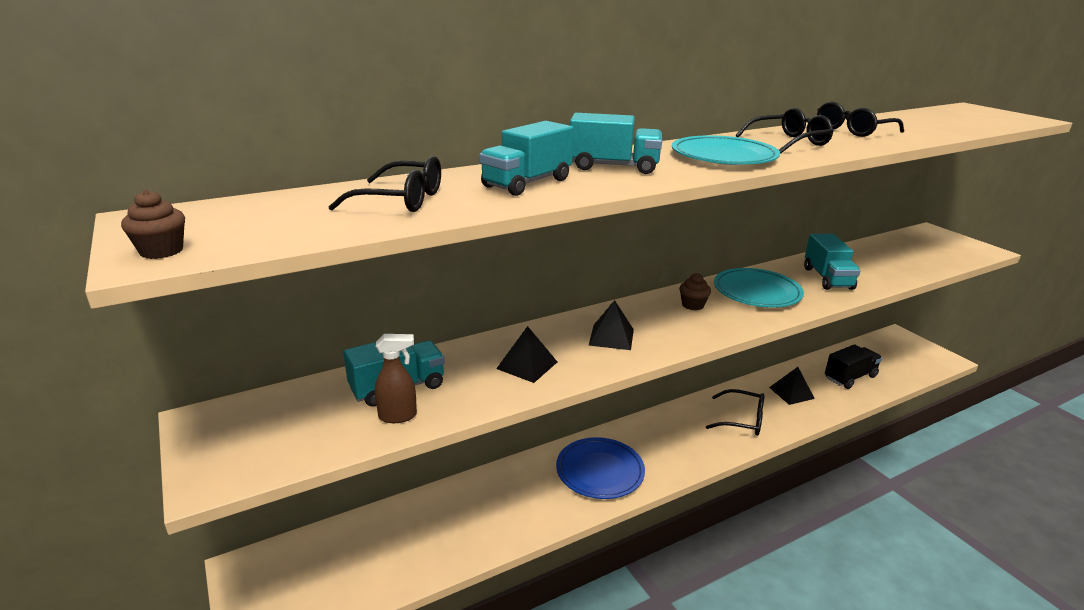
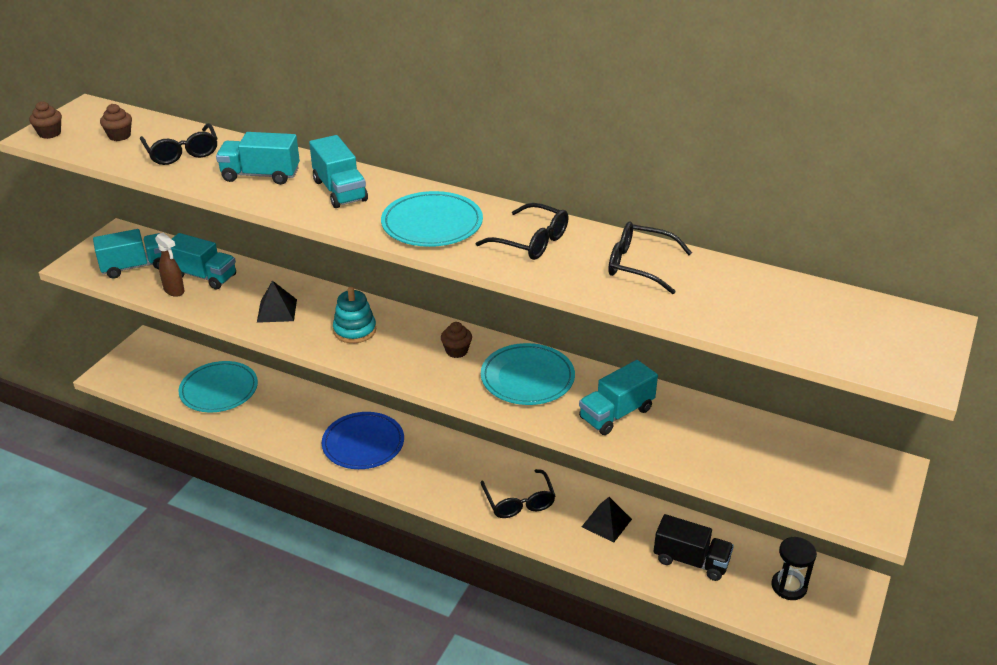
camera: 55 degrees right, 10 degrees up
black pyramid [589,300,634,350] -> turquoise stacking toy [333,287,376,343]
none -> turquoise truck [93,229,161,279]
none -> brown cupcake [100,104,132,141]
none -> turquoise plate [178,361,258,412]
none -> black hourglass [772,537,817,600]

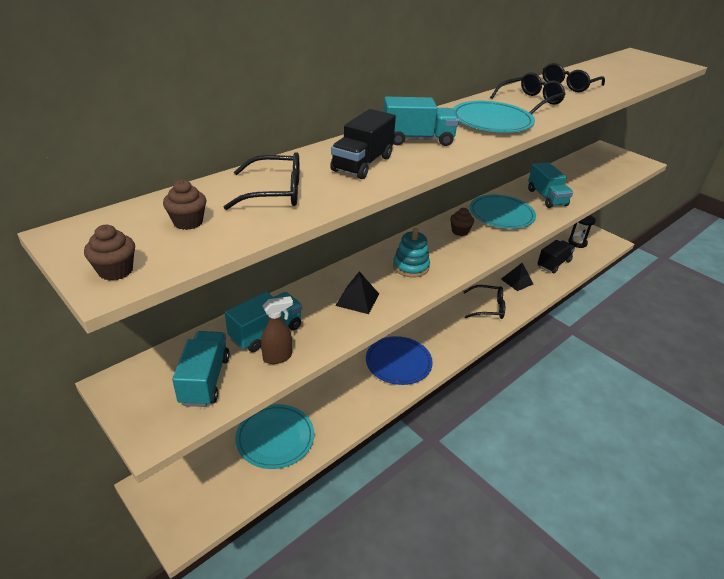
camera: 70 degrees left, 0 degrees up
turquoise truck [216,132,300,185] -> black truck [330,109,396,179]

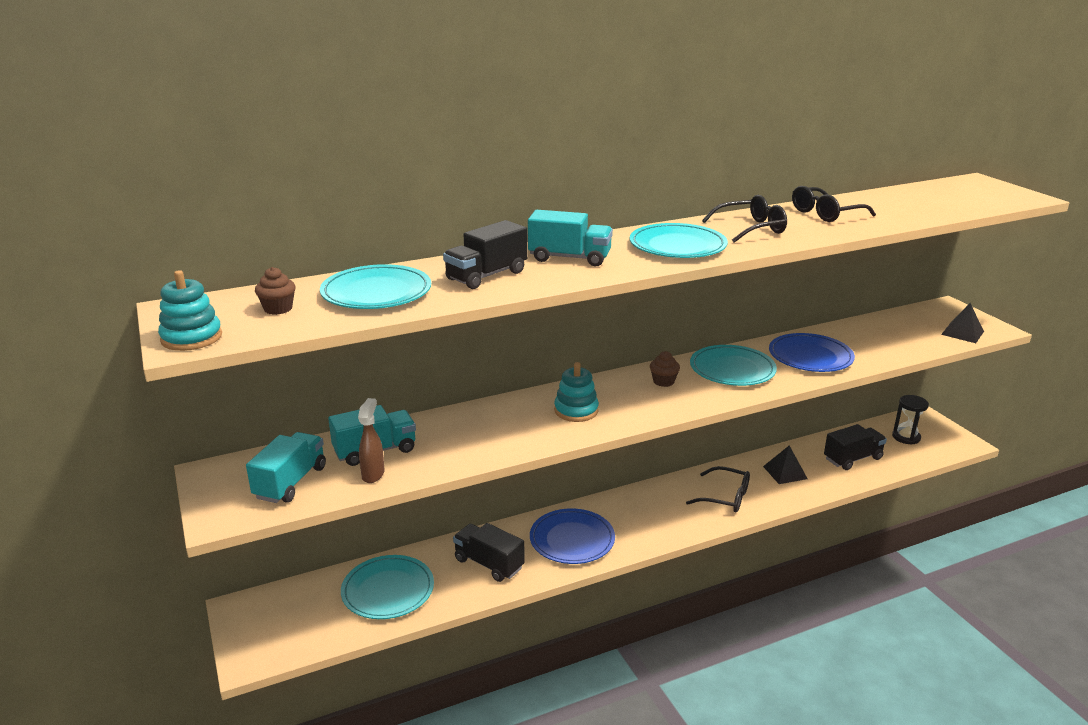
camera: 20 degrees right, 10 degrees down
brown cupcake [84,225,135,281] -> turquoise stacking toy [158,270,222,351]
black glasses [224,152,299,210] -> turquoise plate [320,264,431,309]
brown spray bottle [261,296,293,364] -> brown spray bottle turned 75 degrees counterclockwise [358,398,384,483]
black pyramid [335,271,379,314] -> black pyramid moved to [941,303,984,343]
turquoise truck [528,162,573,208] -> blue plate [769,333,855,372]
none -> black truck [453,523,525,582]

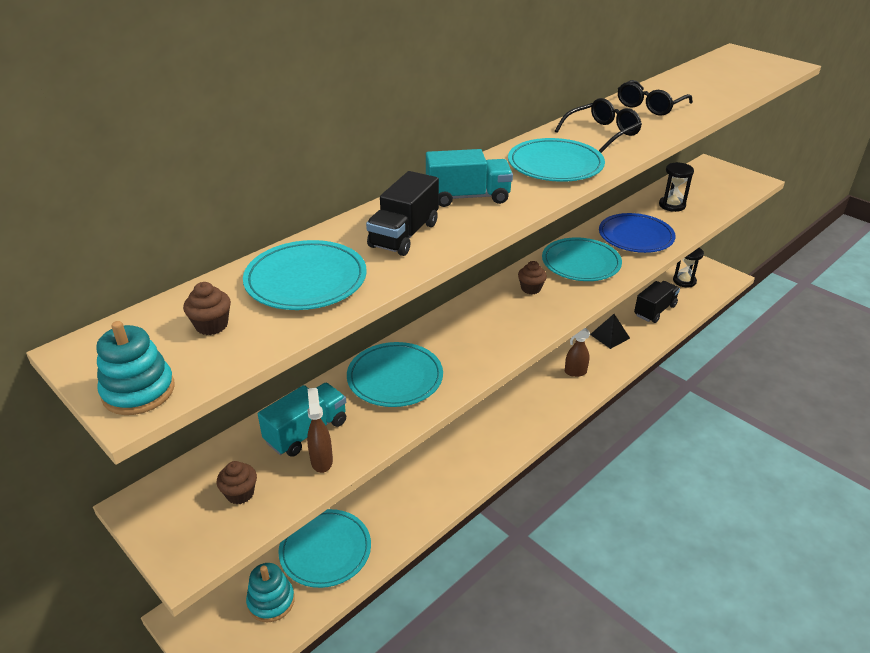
camera: 20 degrees left, 10 degrees up
turquoise truck [246,432,326,503] -> brown cupcake [217,461,257,504]
black truck [453,523,525,582] -> none
blue plate [530,508,615,564] -> none
turquoise stacking toy [554,362,599,422] -> turquoise stacking toy moved to [246,563,295,622]
black glasses [686,466,750,513] -> brown spray bottle [565,328,590,377]
black pyramid [941,303,984,343] -> none
none -> turquoise plate [347,342,443,407]
none -> black hourglass [659,162,694,212]

